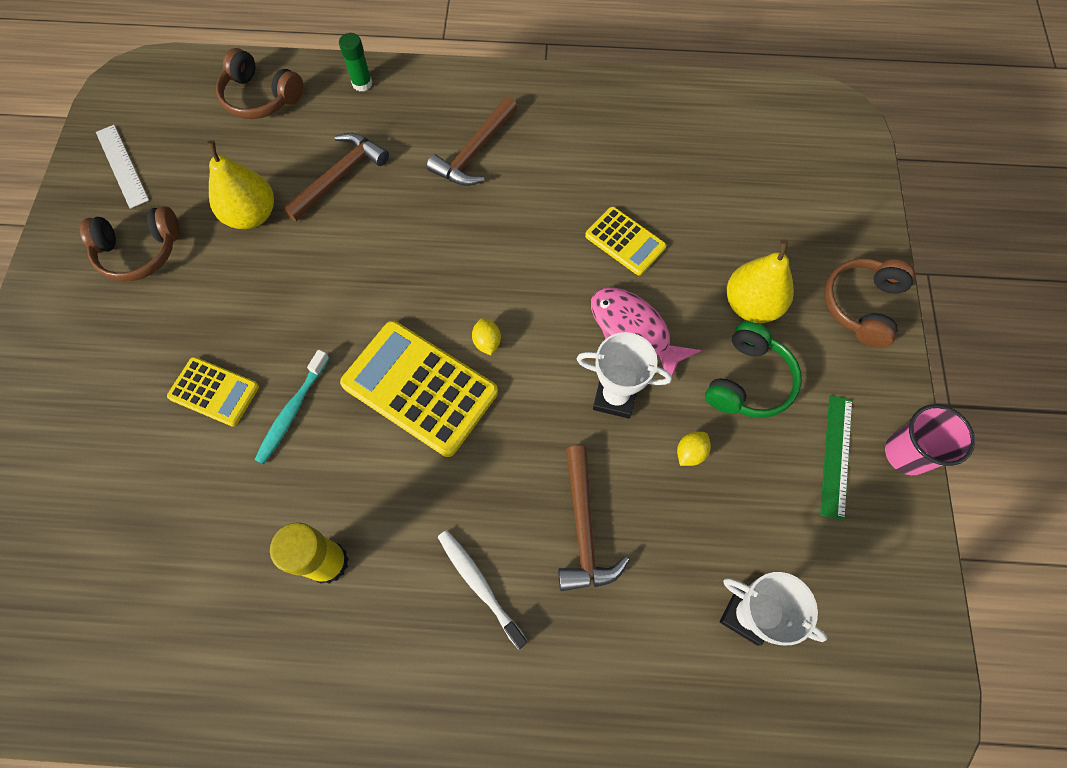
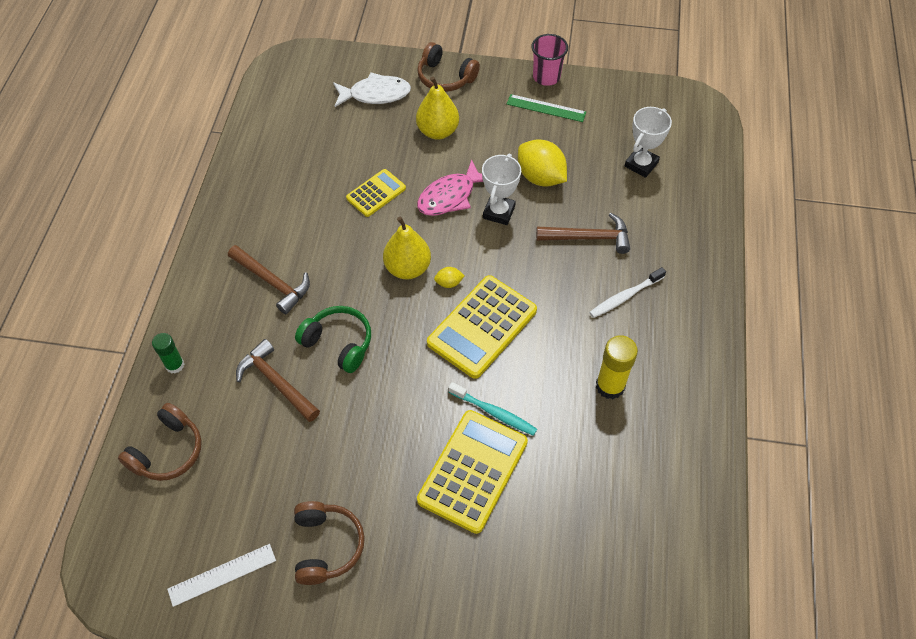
camera: 85 degrees left, 10 degrees down
yellow calculator [167,357,259,427] -> yellow calculator [417,410,528,534], size x1.77
yellow pear [207,140,274,229] -> yellow pear moved to [383,216,431,279]
yellow lemon [677,432,711,466] -> yellow lemon [518,139,567,186], size x2.20
green headphones [705,322,802,418] -> green headphones moved to [295,306,371,373]
none -> white fish [333,72,411,107]

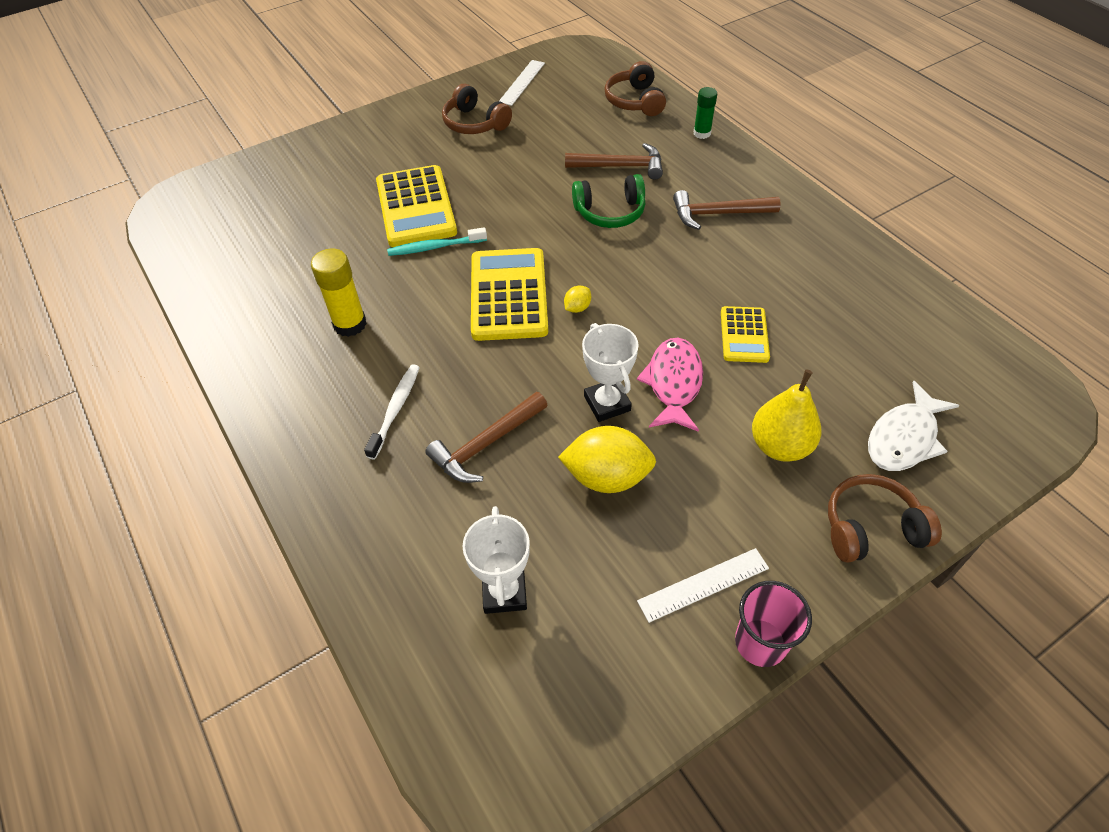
camera: 140 degrees right, 5 degrees down
yellow pear [383,216,431,279] -> none
green ruler [507,94,586,122] -> white ruler [637,548,769,623]

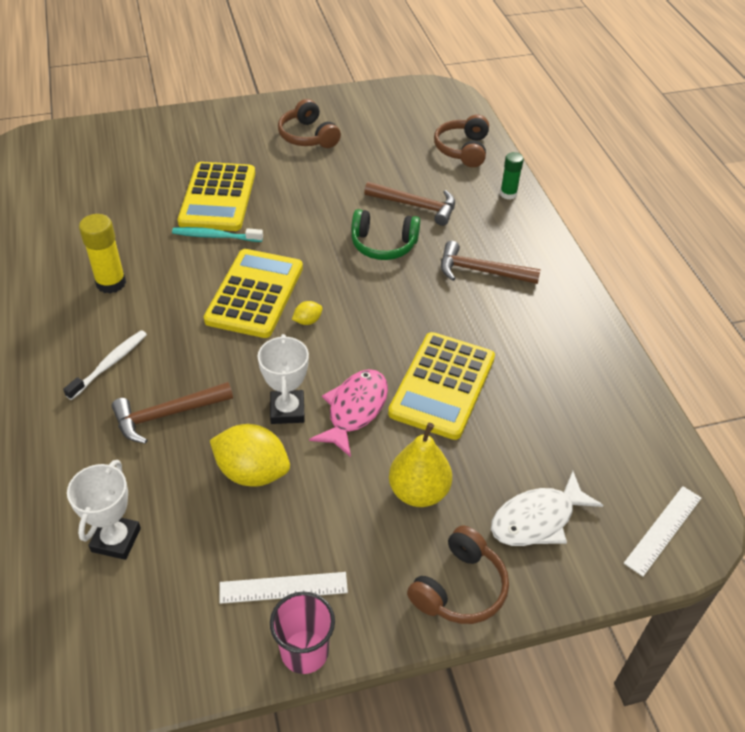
camera: 15 degrees right, 5 degrees down
white ruler [499,60,545,106] -> white ruler moved to [624,486,701,577]
yellow calculator [721,306,770,363] -> yellow calculator [388,332,495,440], size x1.77
brown headphones [828,474,942,563] -> brown headphones turned 120 degrees clockwise [407,525,509,624]

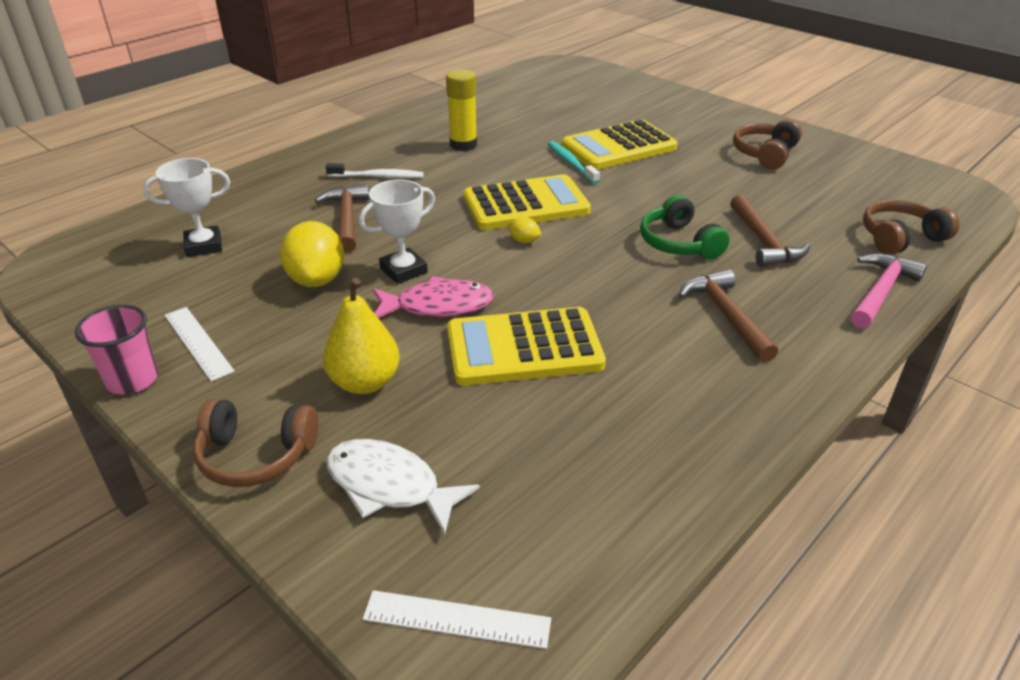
camera: 60 degrees right, 10 degrees down
brown hammer [112,382,233,444] -> brown hammer turned 45 degrees clockwise [315,183,370,252]
green glue stick [500,152,524,200] -> pink hammer [850,253,927,329]

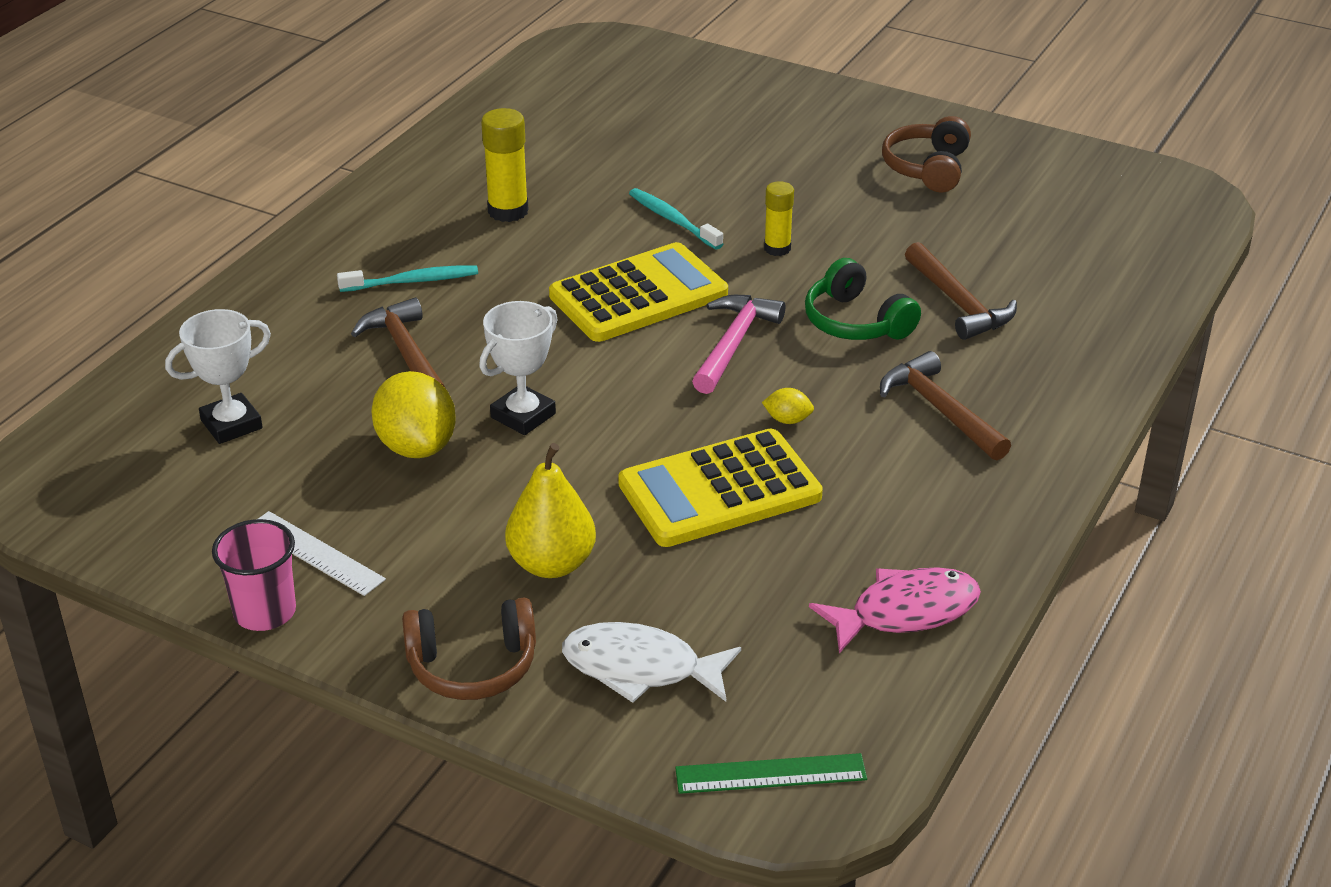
camera: 15 degrees left, 0 degrees up
white toothbrush [326,163,424,178] -> turquoise toothbrush [337,265,478,292]
white ruler [363,590,551,649] -> green ruler [675,753,867,794]
pink fish [373,276,494,318] -> pink fish moved to [809,567,981,654]
yellow lemon [507,217,541,243] -> yellow lemon moved to [762,388,814,424]
yellow calculator [561,120,678,170] -> none
pink hammer [850,253,927,329] -> pink hammer moved to [692,295,785,394]
brown headphones [863,200,960,255] -> none
none -> yellow glue stick [764,181,794,256]

